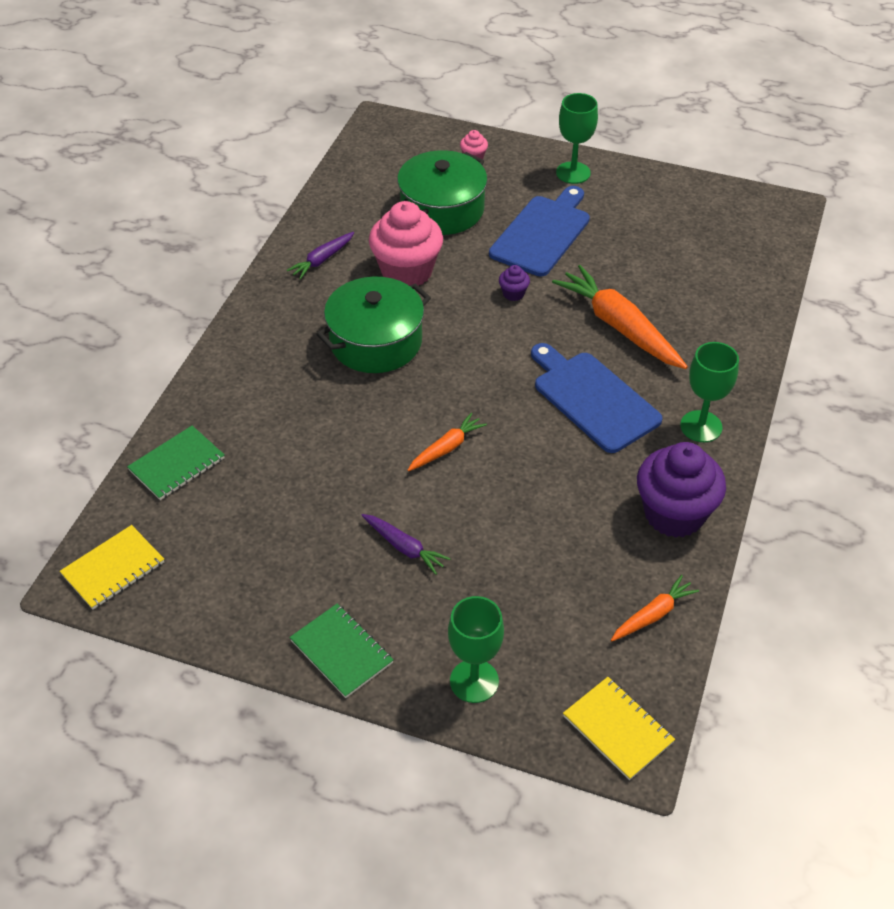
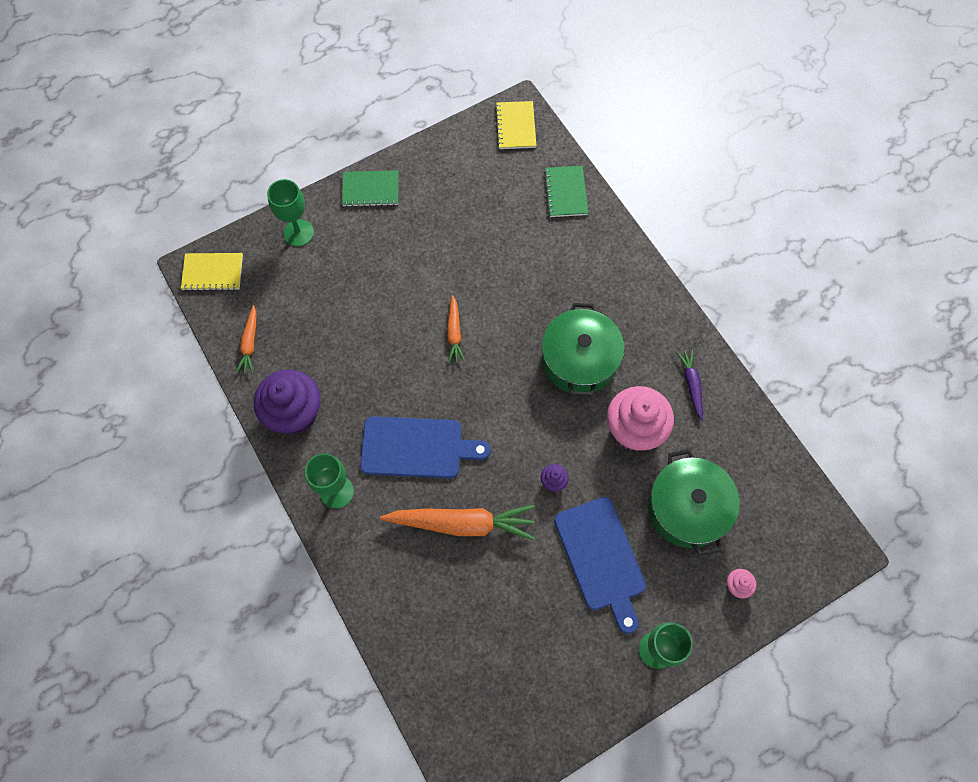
camera: 130 degrees right, 20 degrees up
purple carrot [361,514,451,575] -> none

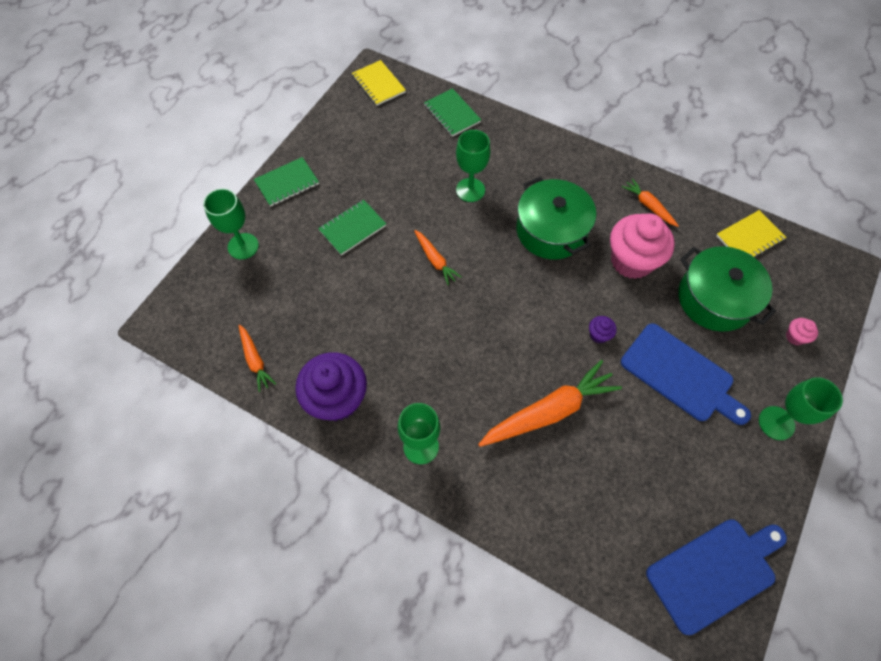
camera: 30 degrees left, 5 degrees down
yellow notebook [181,253,243,291] -> yellow notebook moved to [716,210,787,257]
blue cutting board [360,416,491,479] -> blue cutting board moved to [646,519,787,635]
purple carrot [676,349,703,421] -> orange carrot [622,179,679,227]
none -> green notebook [318,200,386,255]
none -> green goblet [456,130,490,202]

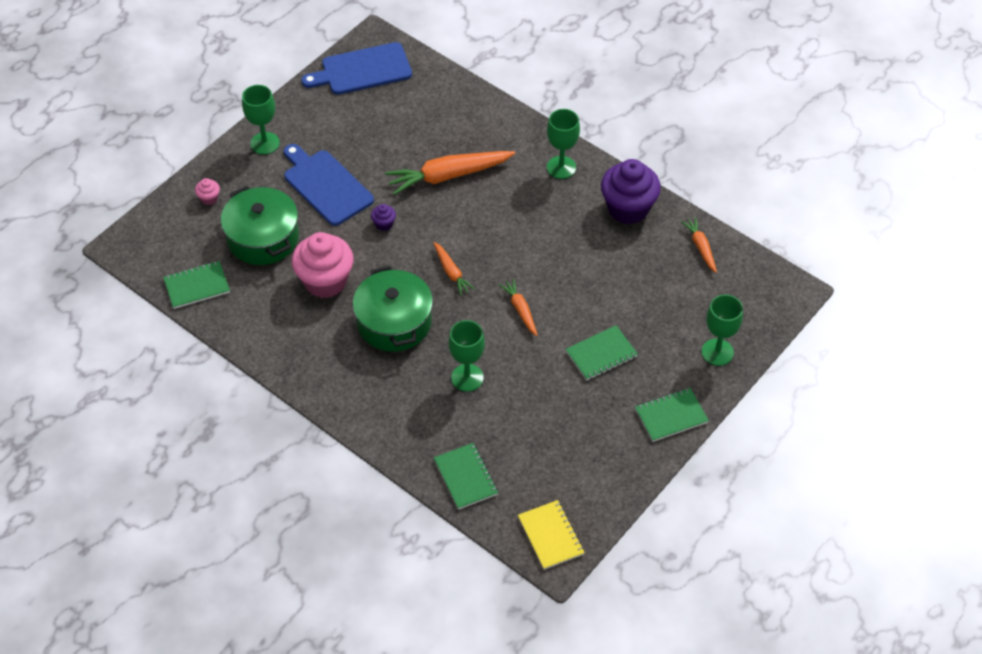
camera: 170 degrees left, 10 degrees down
orange carrot [622,179,679,227] -> orange carrot moved to [433,242,475,296]
yellow notebook [716,210,787,257] -> green notebook [163,261,230,309]

